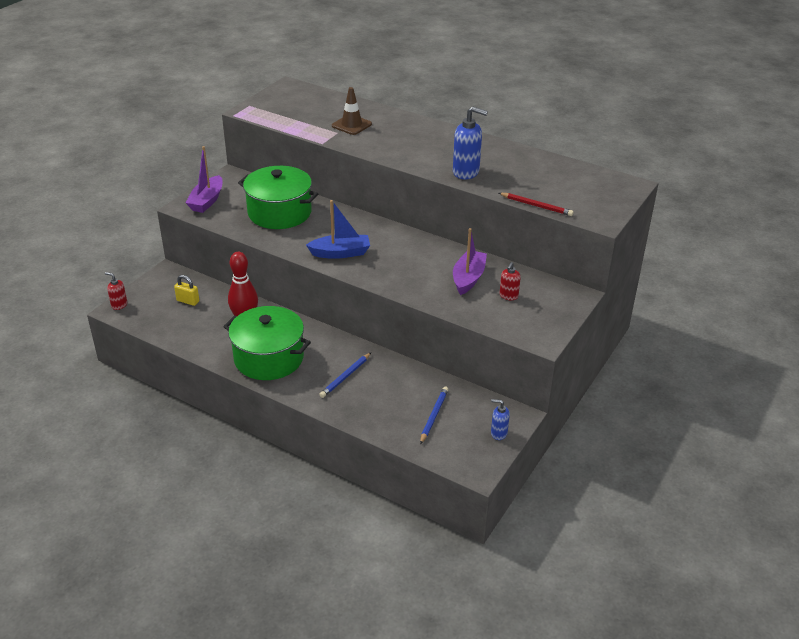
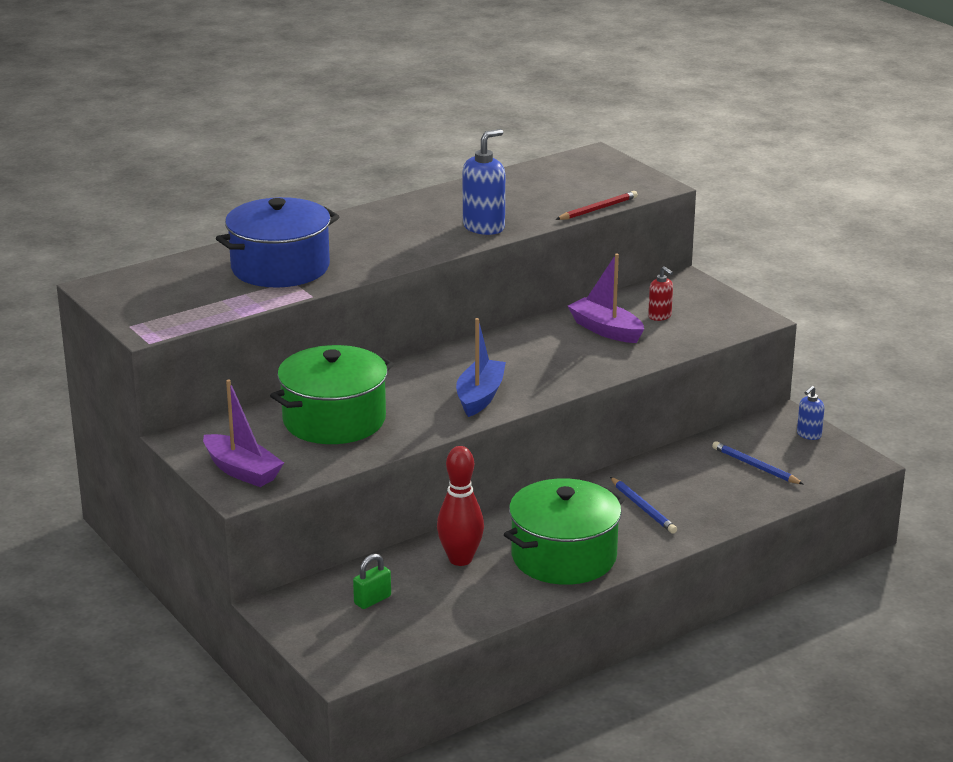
camera: 65 degrees left, 10 degrees down
red soap dispenser [105,272,127,310] -> none
yellow padlock [174,275,199,306] -> green padlock [353,554,391,609]
brown traffic cone [332,87,372,135] -> blue pot [216,197,340,288]

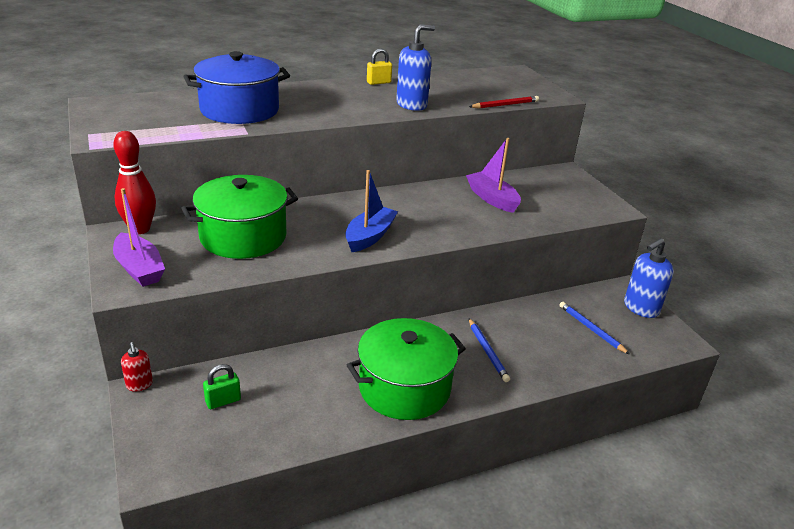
camera: 10 degrees right, 5 degrees up
red bowling pin [437,446,484,566] -> red bowling pin moved to [113,131,156,234]
red soap dispenser [648,266,673,321] -> red soap dispenser moved to [121,342,153,392]
blue soap dispenser [797,386,825,440] -> blue soap dispenser [624,238,674,318], size x1.79
none -> yellow padlock [367,48,392,85]

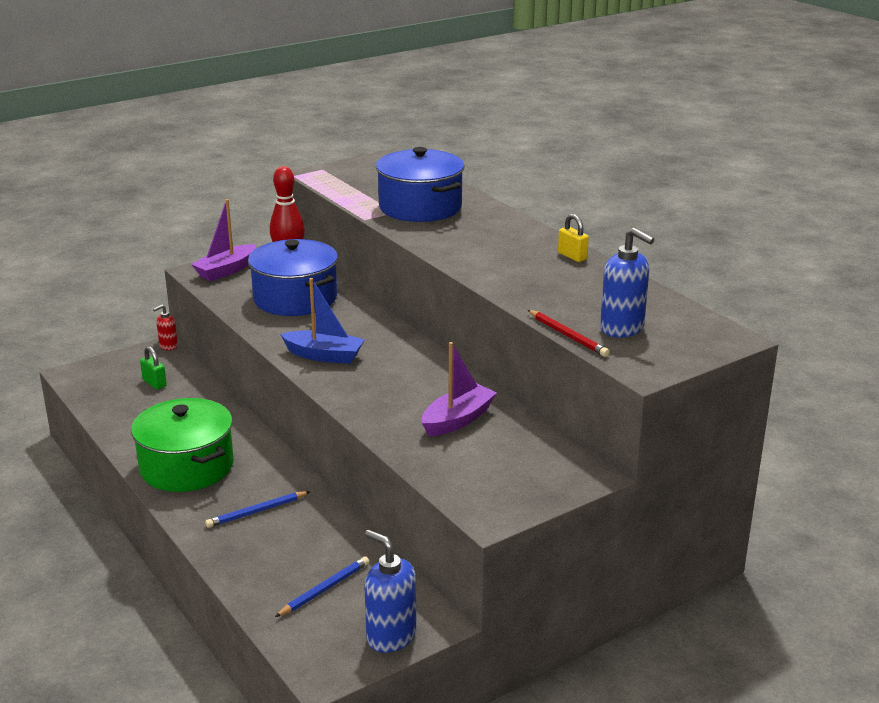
camera: 80 degrees right, 5 degrees down
green pot [181,175,298,259] -> blue pot [248,239,338,316]
blue soap dispenser [396,24,435,111] -> blue soap dispenser moved to [600,228,654,338]

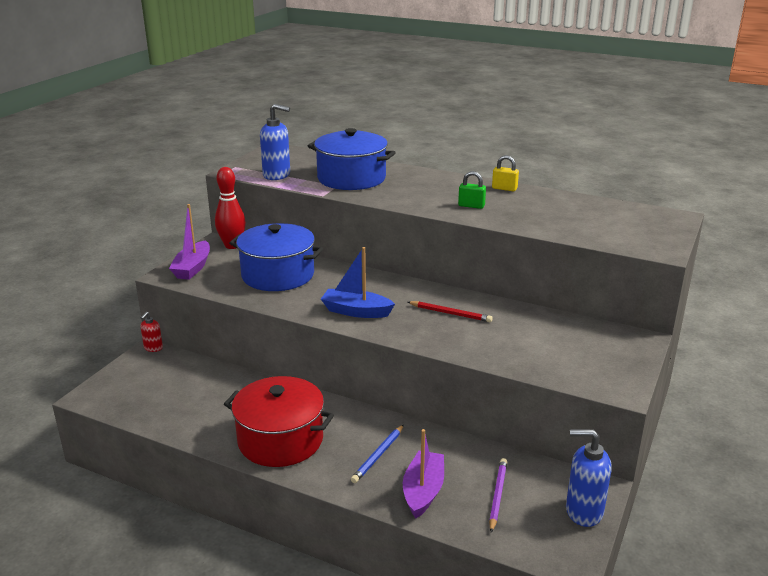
camera: 30 degrees left, 0 degrees up
green pot [131,398,234,492] -> red pot [224,376,334,467]
green padlock [140,346,167,390] -> green padlock moved to [458,171,486,209]
blue pencil [275,556,369,617] -> purple pencil [489,458,507,533]
blue boat [280,278,365,364] -> blue boat turned 150 degrees counterclockwise [321,247,395,318]
purple boat [422,342,497,436] -> purple boat moved to [403,429,444,519]
red pencil [528,310,610,357] -> red pencil moved to [408,301,493,322]
blue soap dispenser [600,228,654,338] -> blue soap dispenser moved to [260,104,290,180]

